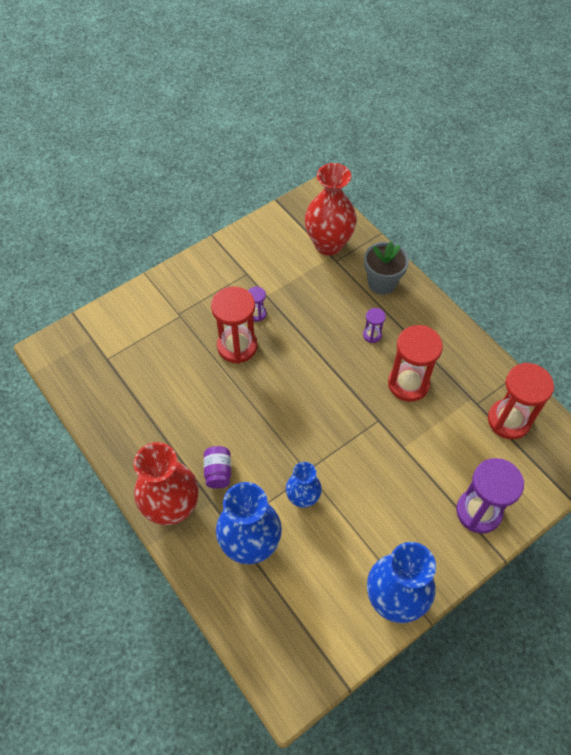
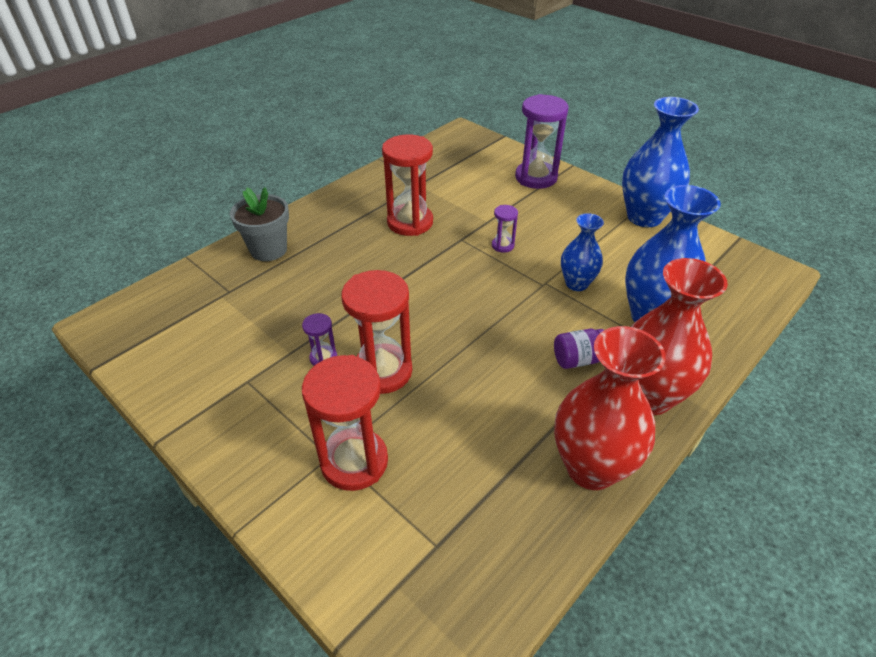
camera: 100 degrees left, 15 degrees down
red vase [305,163,357,255] -> red vase moved to [554,326,666,490]
purple hourglass [363,308,386,343] -> purple hourglass moved to [492,205,518,253]
red hourglass [488,363,554,439] -> red hourglass moved to [302,355,388,491]

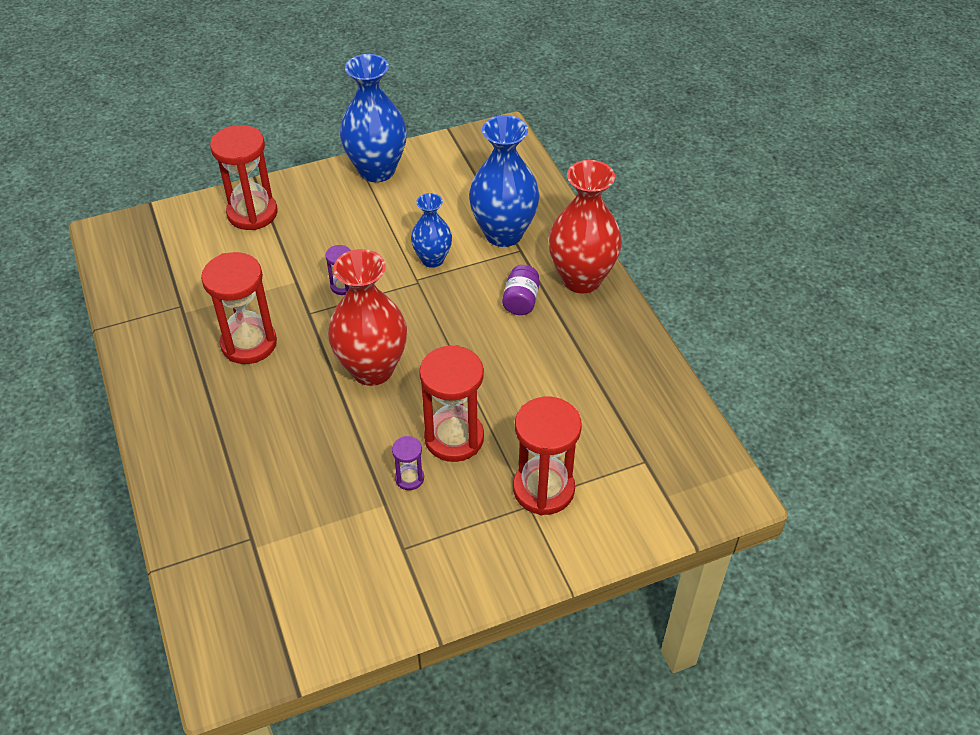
camera: 65 degrees left, 5 degrees up
grey flower pot [230,187,289,261] -> none
purple hourglass [515,94,569,189] -> red hourglass [210,125,277,230]
red vase [554,326,666,490] -> red vase moved to [328,249,407,386]

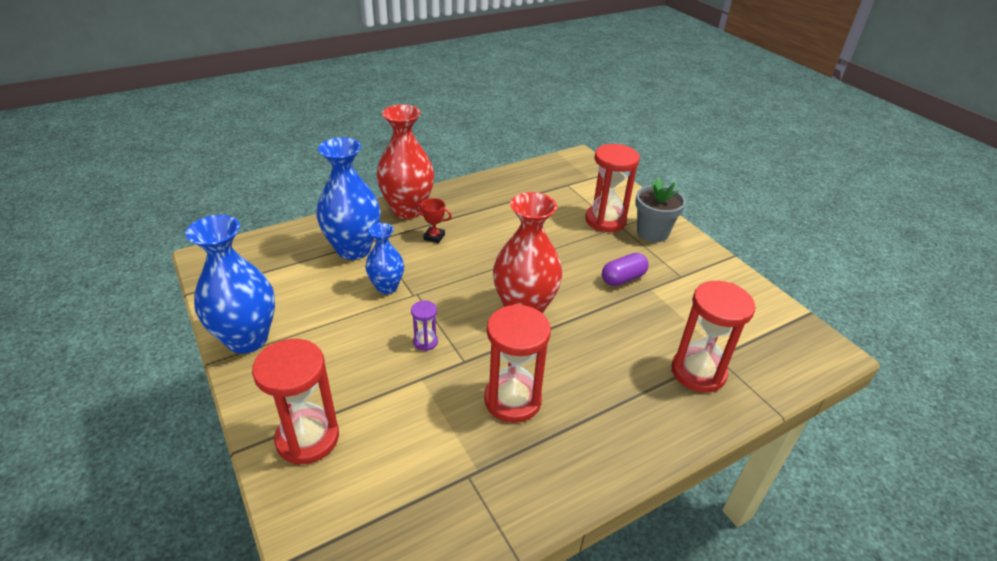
camera: 100 degrees left, 10 degrees down
purple hourglass [392,436,424,490] -> purple capsule [602,253,649,286]
red hourglass [419,345,484,462] -> red hourglass moved to [671,281,756,393]
purple jar [502,265,539,315] -> red trophy [416,198,452,243]
none -> grey flower pot [635,177,686,242]

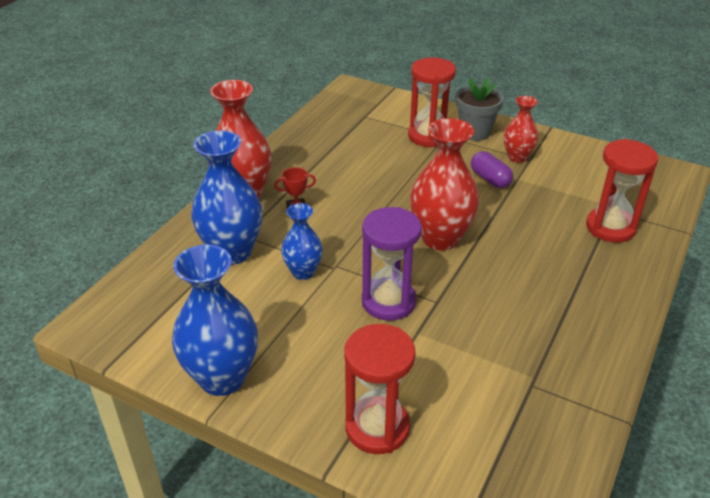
camera: 30 degrees left, 0 degrees up
purple hourglass [411,301,438,351] -> purple hourglass [362,207,422,321], size x2.12
red hourglass [484,304,551,423] -> none
purple capsule [602,253,649,286] -> purple capsule turned 60 degrees counterclockwise [471,151,513,188]
none -> red vase [504,96,538,163]

